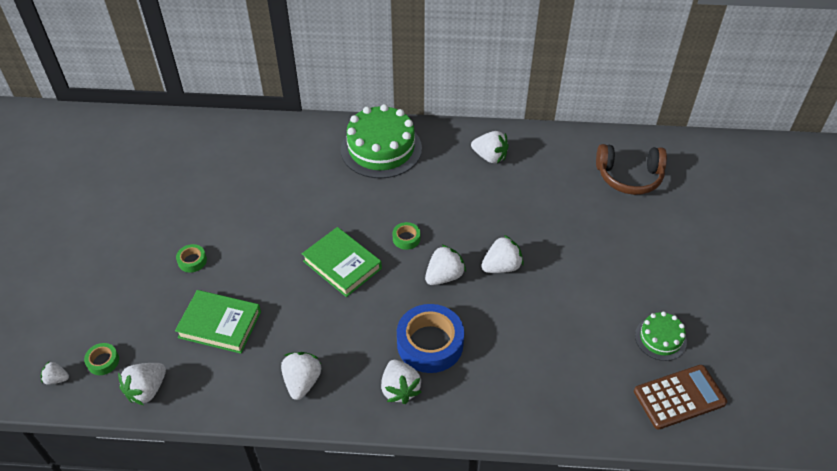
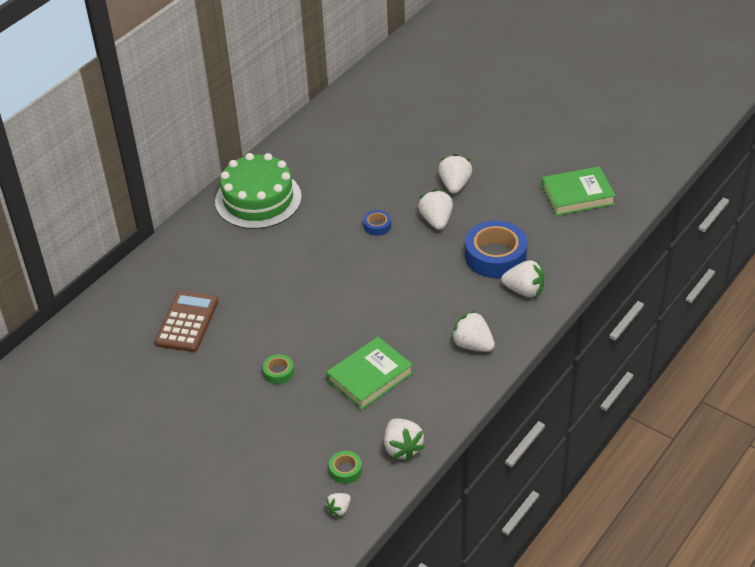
camera: 55 degrees left, 5 degrees down
green book [302,227,382,297] -> green book moved to [541,166,616,216]
green tape [392,222,420,250] -> blue tape [363,210,391,236]
white strawberry [471,131,509,163] -> none
brown headphones [596,144,667,195] -> none
brown calculator [634,365,727,430] -> brown calculator moved to [155,291,218,352]
green cake [635,312,687,361] -> none

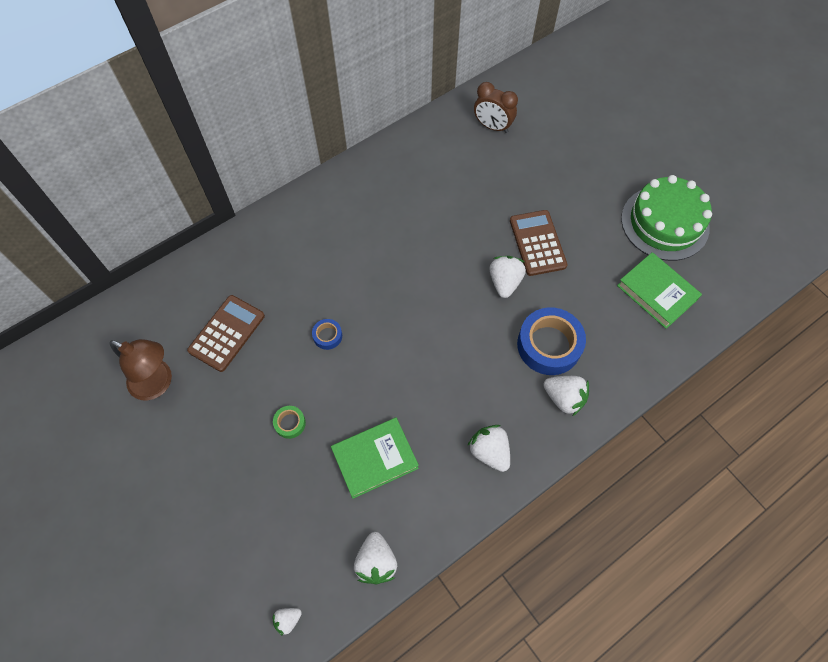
camera: 15 degrees right, 20 degrees up
green cake [215,153,302,229] -> green cake moved to [621,175,712,261]
green tape [329,451,362,484] -> none
blue tape [363,210,391,236] -> blue tape moved to [312,319,342,350]
white strawberry [438,154,472,194] -> brown calculator [510,210,567,276]
green book [541,166,616,216] -> green book turned 45 degrees clockwise [617,252,702,329]
none -> brown lamp [109,339,172,400]
none -> brown clock [474,82,518,133]

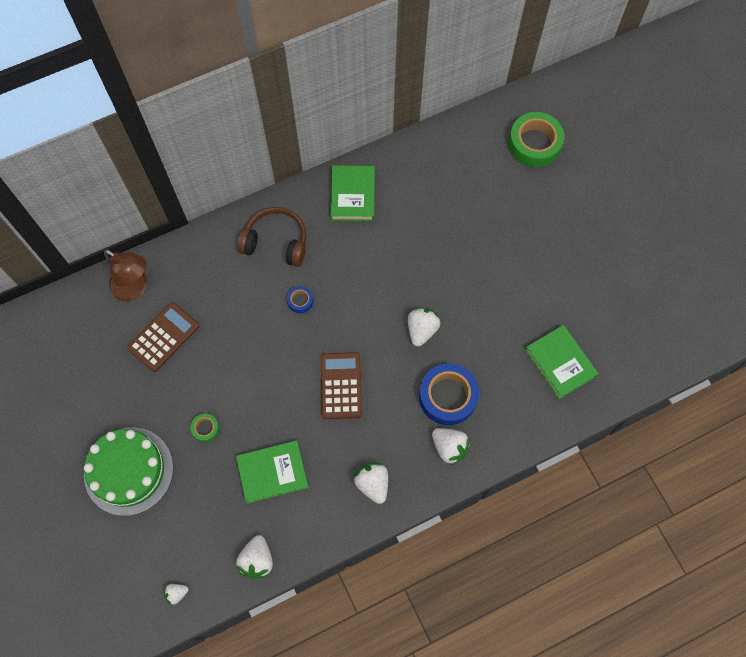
camera: 10 degrees right, 5 degrees up
brown lamp [109,339,172,400] -> brown lamp moved to [104,249,147,302]
blue tape [312,319,342,350] -> blue tape moved to [287,286,313,313]
brown clock [474,82,518,133] -> none
brown calculator [510,210,567,276] -> brown calculator moved to [321,352,362,419]
green cake [621,175,712,261] -> green cake moved to [84,427,173,516]
none -> brown headphones [237,207,307,267]
none -> green book [331,166,375,221]
none -> green tape [508,112,564,168]

